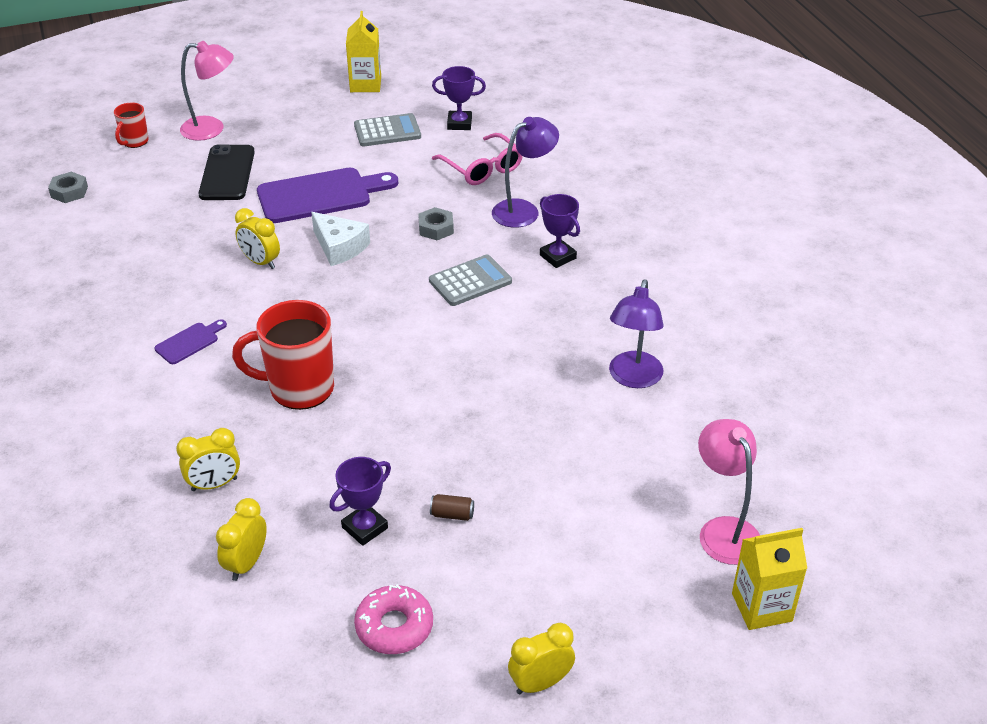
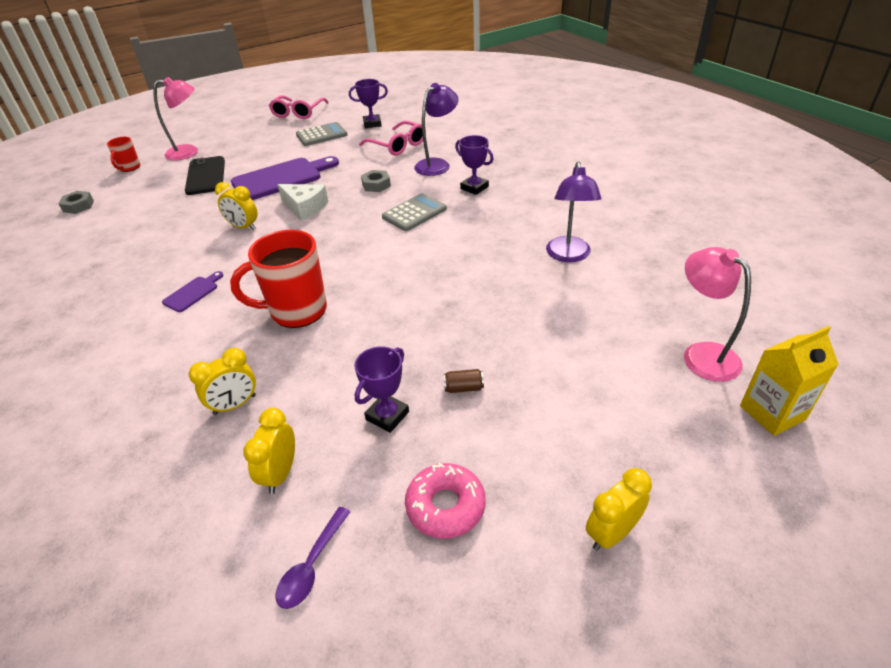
camera: 10 degrees left, 0 degrees up
yellow carton [346,11,381,92] -> pink glasses [269,96,329,119]
none -> purple spoon [276,507,351,609]

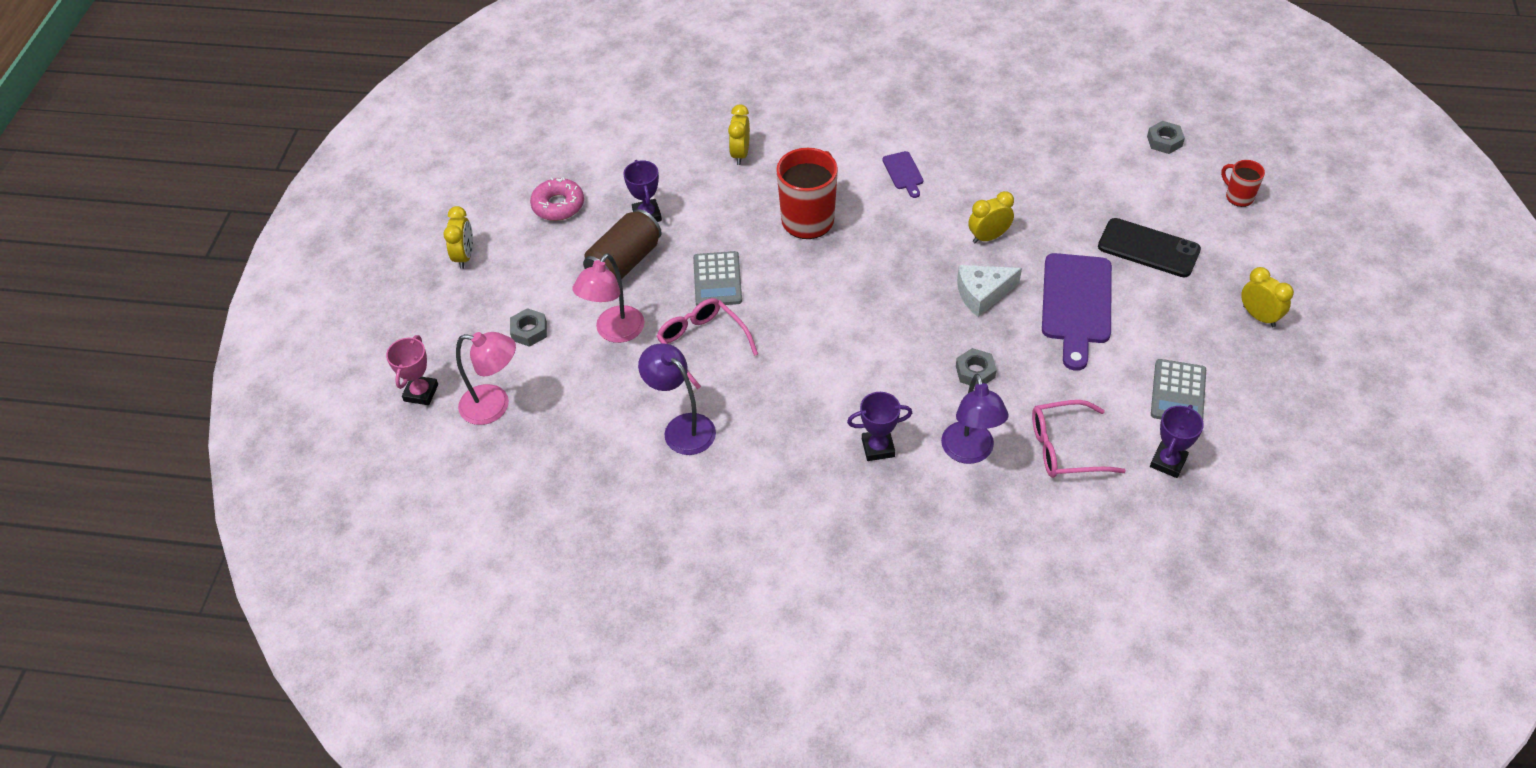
camera: 130 degrees right, 10 degrees up
pink lamp [153,77,198,161] -> pink lamp moved to [573,253,645,343]
yellow clock [243,408,295,494] -> yellow clock moved to [1241,267,1294,327]
pink glasses [269,96,329,119] -> pink glasses moved to [656,298,758,390]
purple spoon [276,507,351,609] -> none
grey calculator [382,193,447,231] -> grey calculator moved to [693,251,742,306]
brown can [443,369,484,393] -> brown can [583,209,662,280], size x2.46
yellow carton [740,326,839,436] -> pink trophy [386,335,438,405]
none -> grey nut [510,308,547,347]

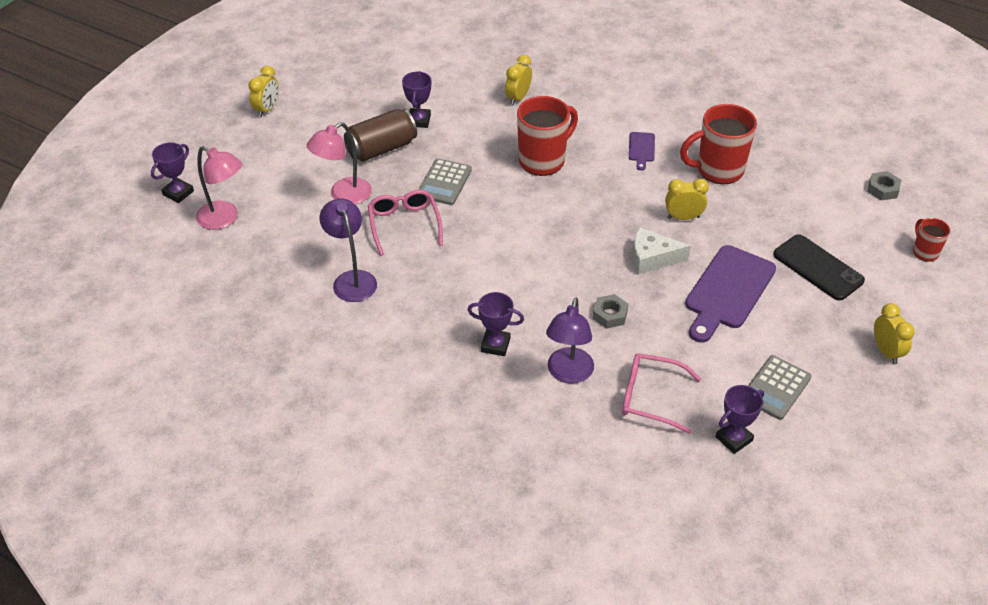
camera: 20 degrees right, 5 degrees down
pink trophy [386,335,438,405] -> purple trophy [151,142,194,203]
grey nut [510,308,547,347] -> none
pink donut [530,177,584,221] -> none
none -> red mug [680,104,757,184]

